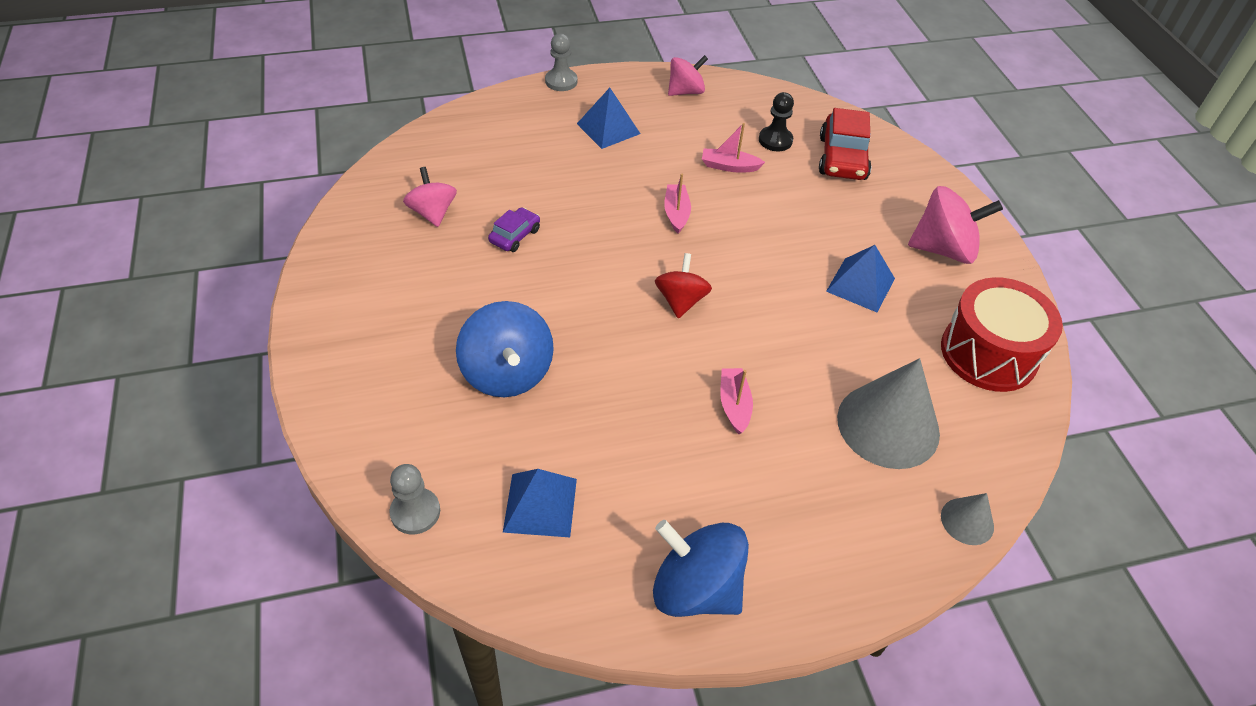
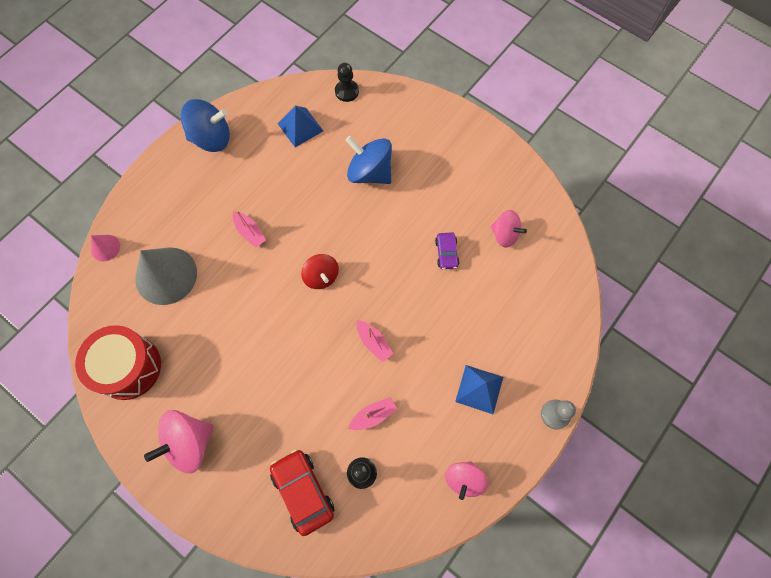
camera: 145 degrees right, 20 degrees up
grey pawn [389,464,440,534] -> black pawn [335,63,359,102]
blue pyramid [826,245,895,312] -> none
grey cone [941,493,994,545] -> pink cone [91,235,120,261]

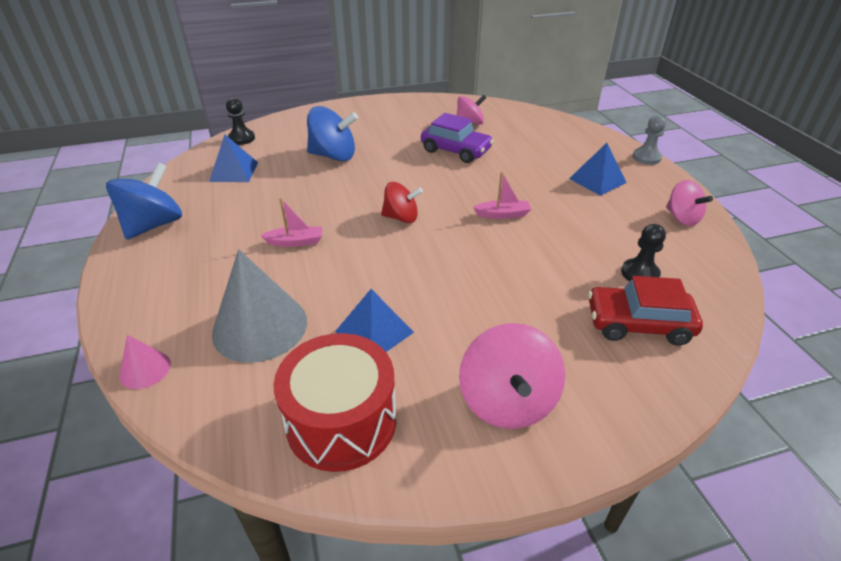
camera: 55 degrees left, 30 degrees down
blue spinning top [345,136,392,184] -> blue spinning top turned 150 degrees counterclockwise [307,106,358,161]
pink boat [348,397,398,430] -> none
purple car [435,232,460,269] -> purple car [421,113,494,163], size x1.75
none -> blue pyramid [335,289,414,352]

